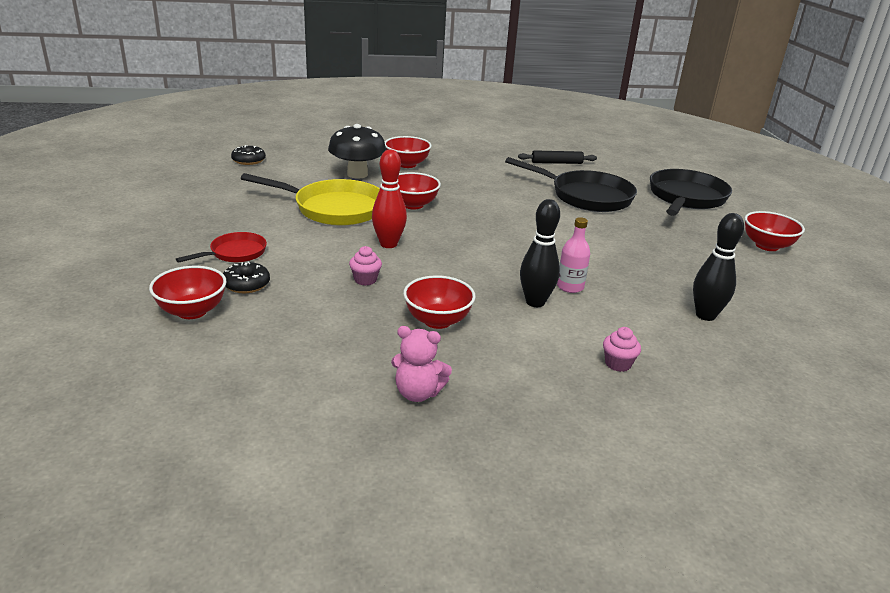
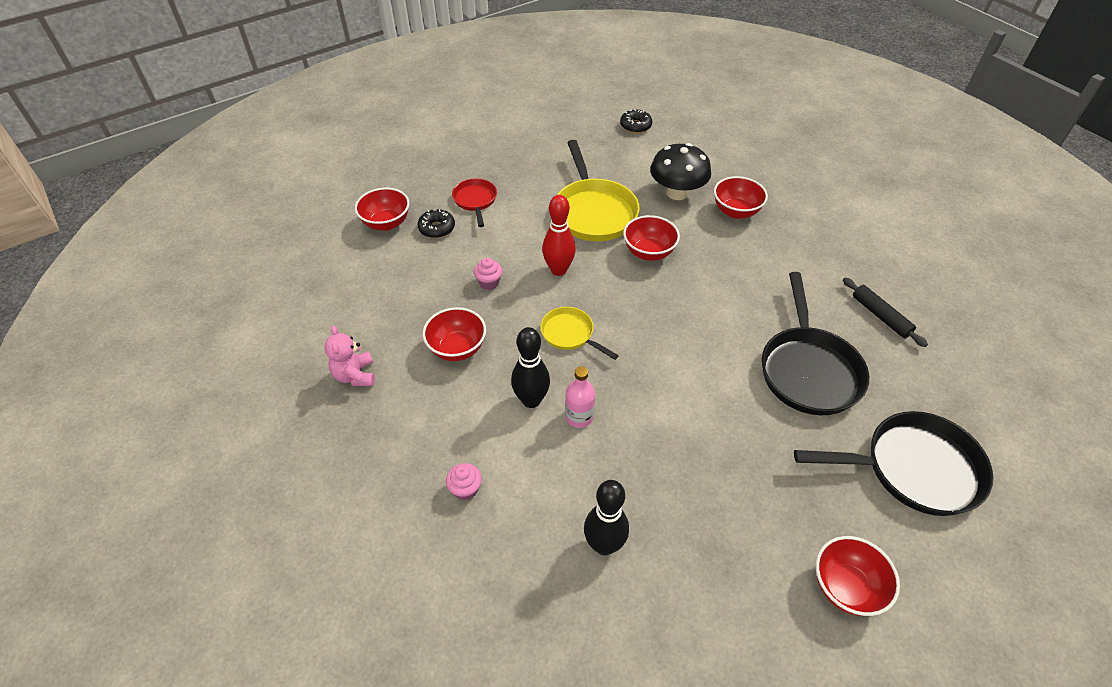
camera: 65 degrees right, 20 degrees up
red pan [176,232,267,263] -> red pan turned 120 degrees counterclockwise [452,179,497,227]
none -> yellow pan [540,307,619,360]

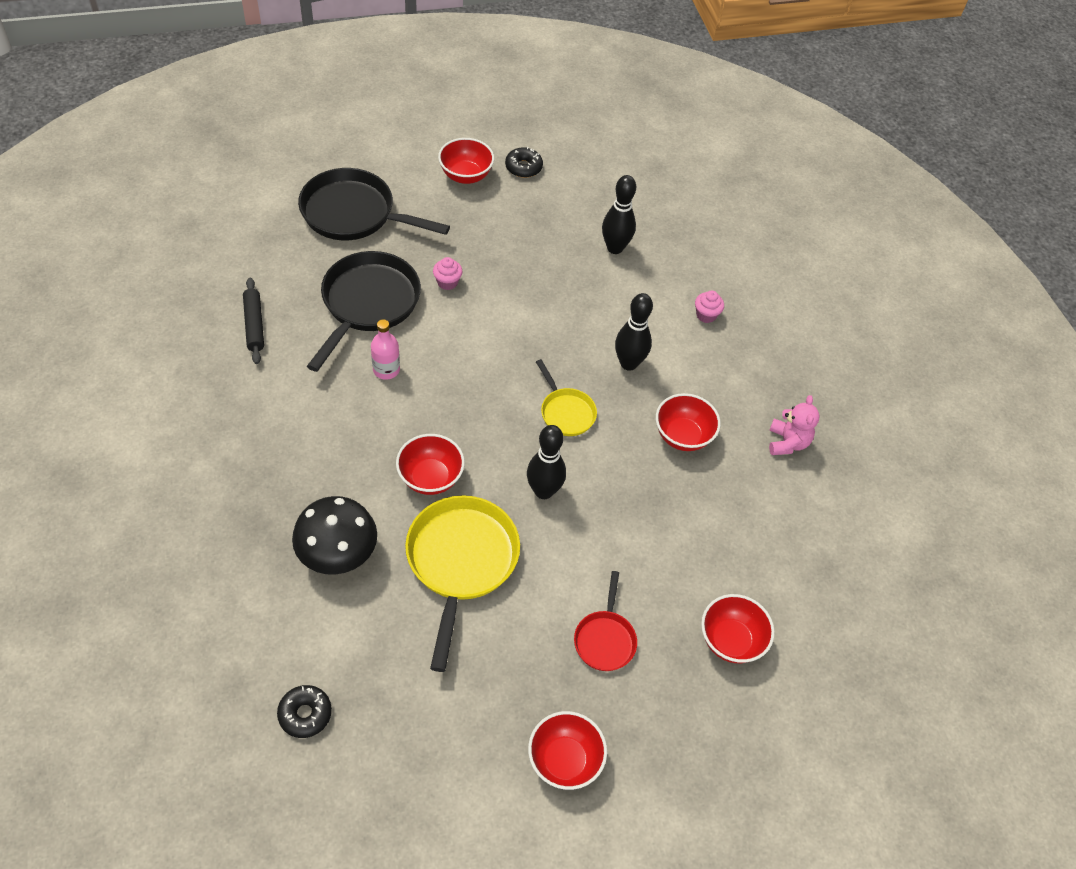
camera: 165 degrees left, 5 degrees up
black donut [417,209,455,238] -> black donut moved to [505,147,543,178]
pink cupcake [474,258,502,290] -> pink cupcake moved to [433,257,463,290]
red bowling pin [542,195,576,276] -> black bowling pin [527,425,566,499]
pink bottle [565,366,595,428] -> pink bottle moved to [371,319,400,380]
red bowl [714,176,768,219] -> red bowl moved to [528,711,607,790]

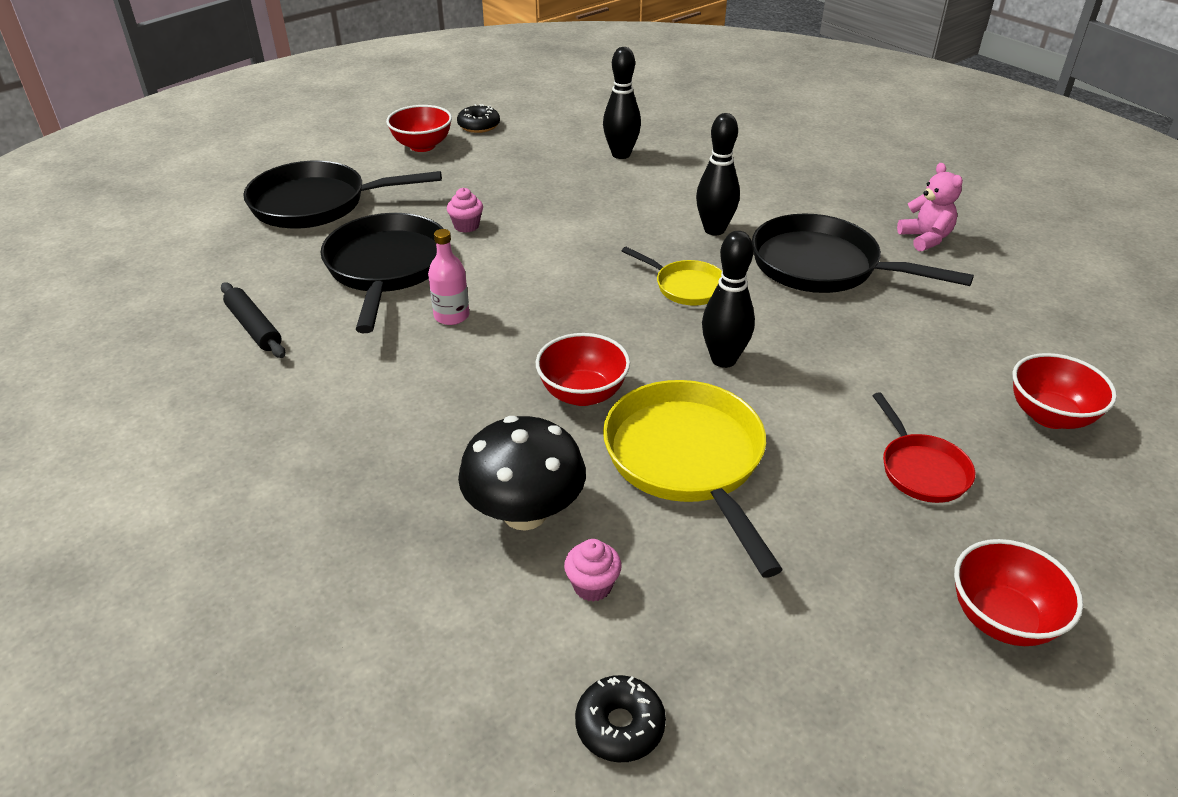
camera: 20 degrees left, 15 degrees down
red bowl [656,393,721,451] -> black pan [752,214,974,293]
pink cupcake [695,291,724,323] -> pink cupcake moved to [564,539,622,602]

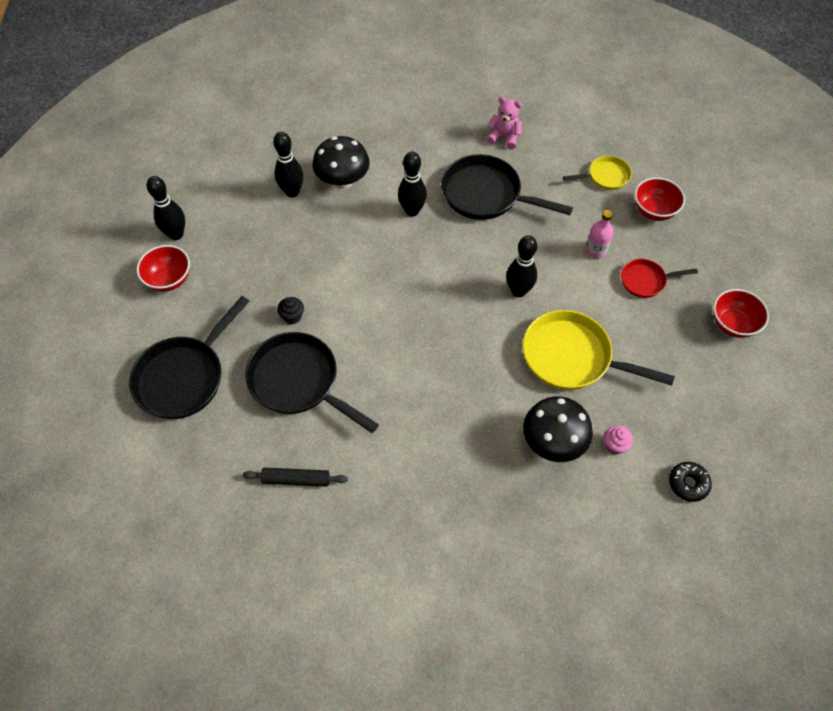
camera: 50 degrees left, 20 degrees up
pink bottle [428,229,469,325] -> pink bottle moved to [585,210,613,258]
pink cupcake [447,188,483,233] -> black cupcake [277,297,304,324]
black donut [457,104,500,133] -> black bowling pin [147,176,185,240]
red bowl [536,333,630,406] -> none
yellow pan [622,247,722,305] -> yellow pan moved to [563,156,632,190]
black pan [752,214,974,293] -> black pan turned 45 degrees clockwise [441,154,573,220]
red pan [872,392,975,503] -> red pan turned 150 degrees clockwise [621,259,698,298]
none -> black mushroom [313,136,370,189]

